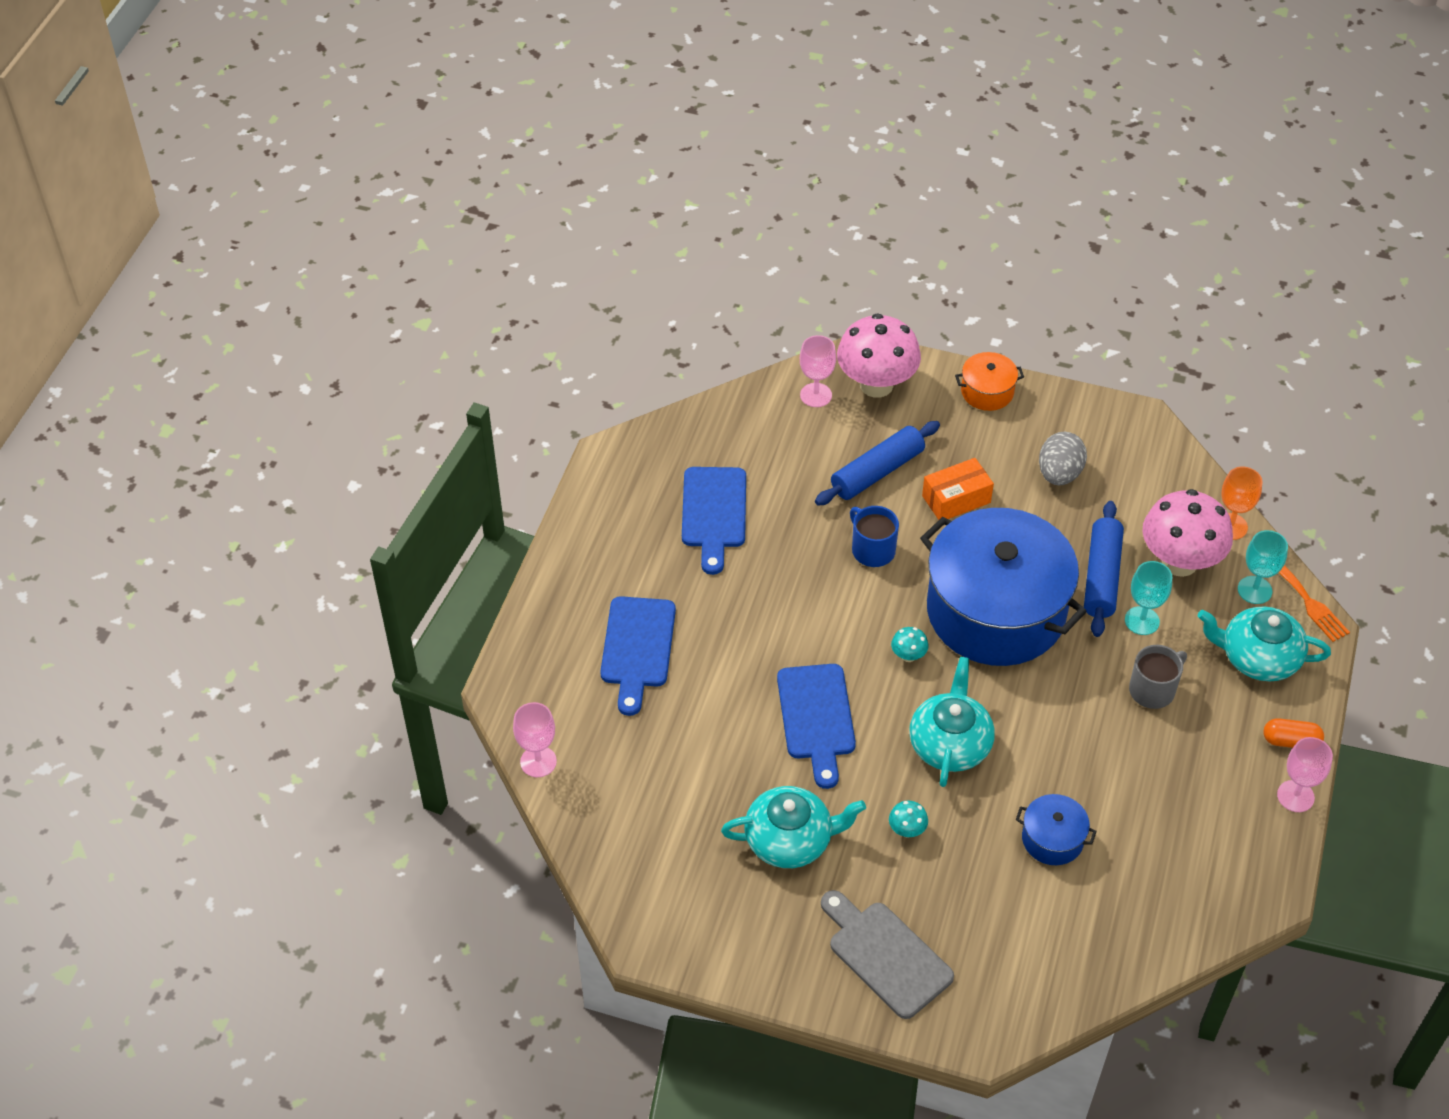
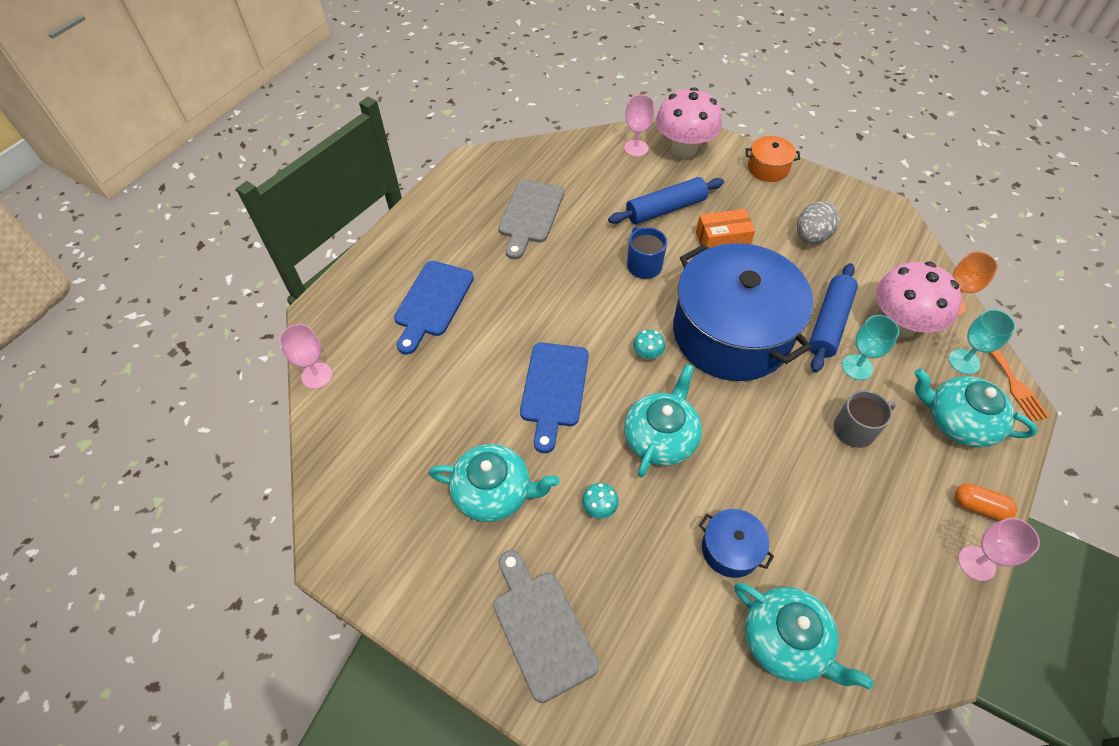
camera: 15 degrees right, 5 degrees up
blue cutting board [682,467,746,575] -> grey cutting board [498,179,564,259]
none -> turquoise teapot [734,583,874,690]

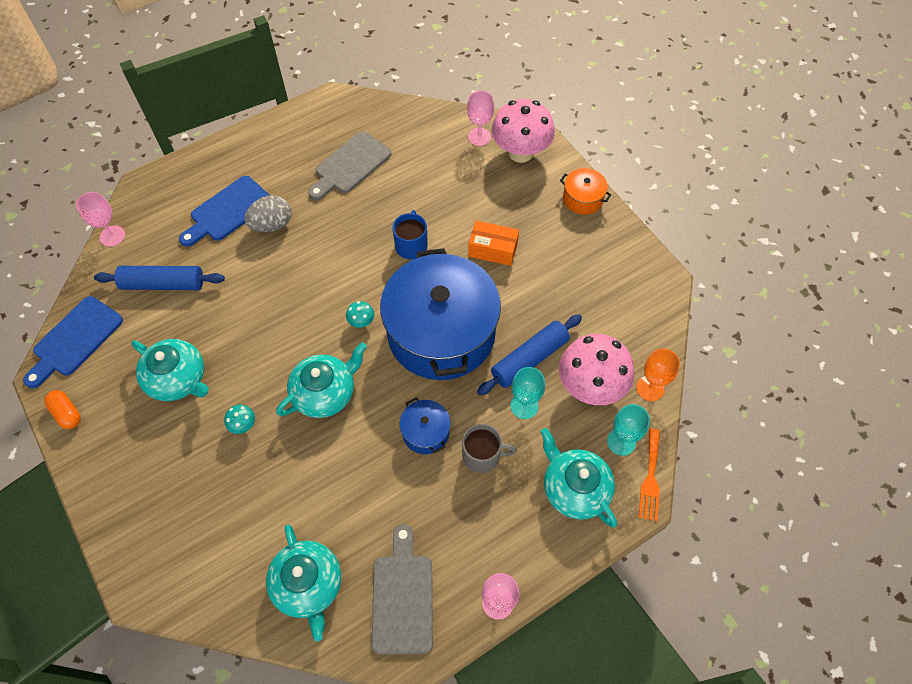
camera: 25 degrees right, 5 degrees up
grey cutting board [493,550,599,703] -> grey cutting board moved to [372,524,433,655]
blue cutting board [520,342,589,453] -> blue cutting board moved to [23,296,123,388]
blue rolling pin [608,177,724,224] -> blue rolling pin moved to [94,266,225,290]
blue pot [699,509,774,578] -> blue pot moved to [400,398,451,454]
grey egg [797,201,839,244] -> grey egg moved to [244,195,291,233]
orange capsule [955,483,1017,521] -> orange capsule moved to [44,390,81,429]

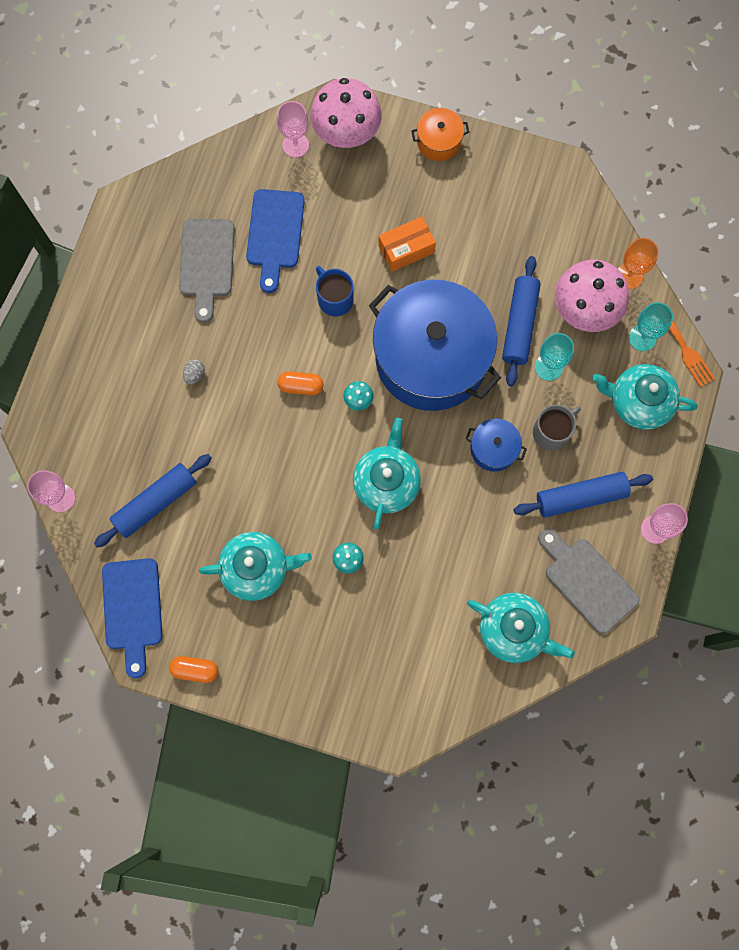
camera: 40 degrees left, 15 degrees up
blue cutting board [179,176,269,247] -> blue cutting board moved to [246,189,305,293]
grey egg [244,195,291,233] -> grey egg [183,359,205,385], size x0.51
none -> orange capsule [277,371,324,395]
none -> blue rolling pin [514,472,653,518]

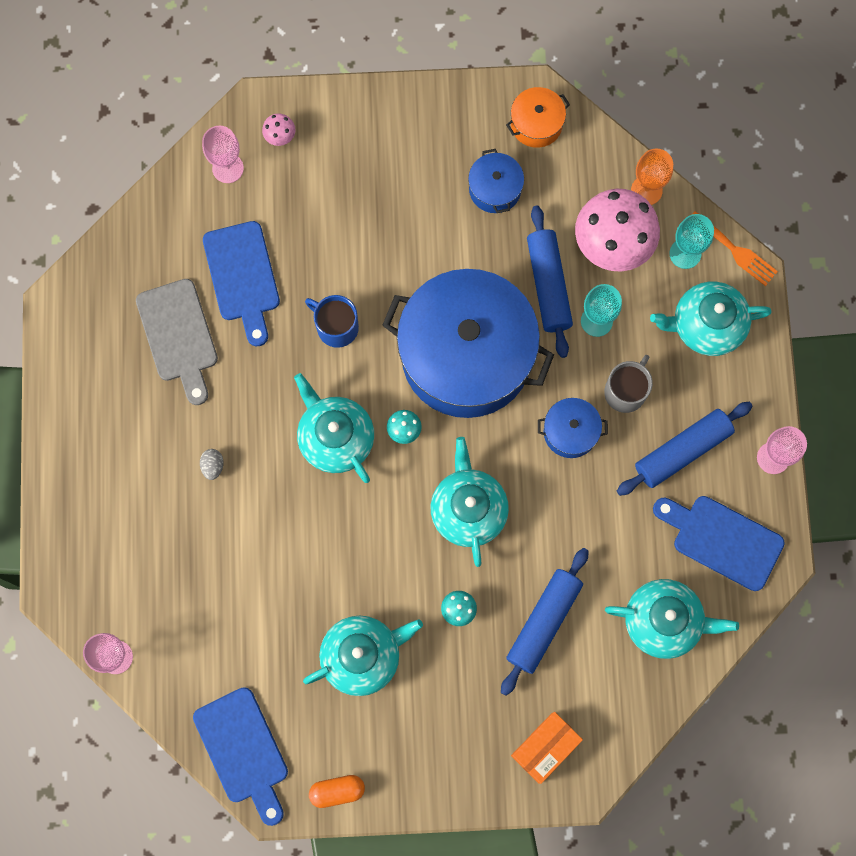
camera: 20 degrees left, 0 degrees up
blue rolling pin [94,454,212,548] -> blue rolling pin moved to [501,548,589,696]
orange capsule [277,371,324,395] -> turquoise teapot [294,373,374,483]
pink mushroom [310,78,382,148] -> pink mushroom [262,113,296,146], size x0.41
orange box [378,217,436,272] -> orange box moved to [511,712,583,784]
orange pot [411,108,469,161] -> orange pot moved to [506,87,570,148]
grey cutting board [538,529,639,634] -> blue cutting board [653,496,785,591]
none -> blue pot [468,149,524,213]

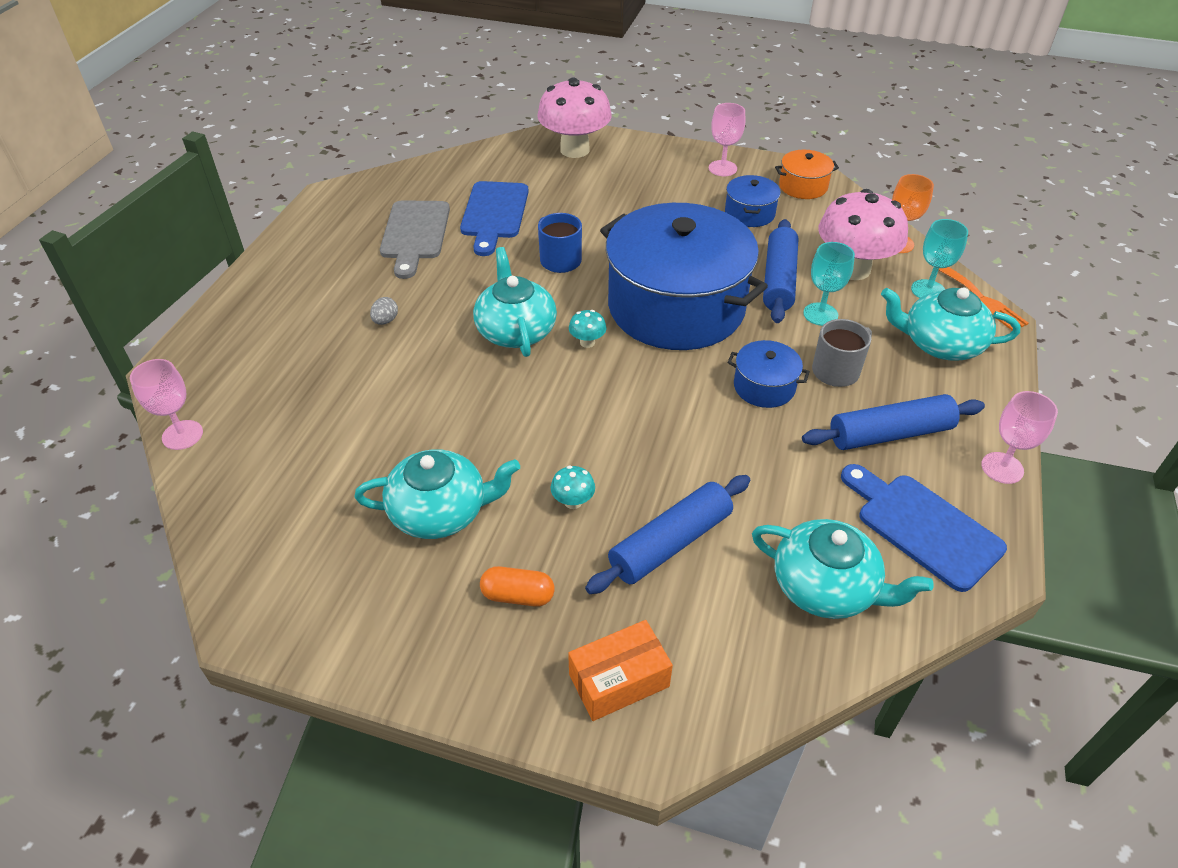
camera: 20 degrees right, 30 degrees down
blue cutting board [193,687,288,826] -> none
pink goblet [202,126,244,183] -> pink goblet moved to [709,103,745,176]
pink mushroom [262,113,296,146] -> pink mushroom [537,78,612,158], size x2.47
orange capsule [309,775,365,808] -> orange capsule moved to [480,566,554,607]
turquoise teapot [431,437,509,567] -> none

